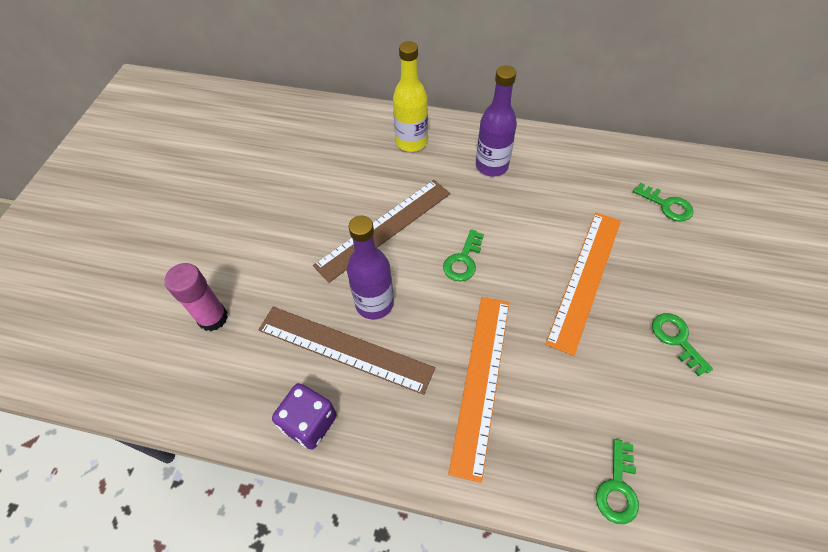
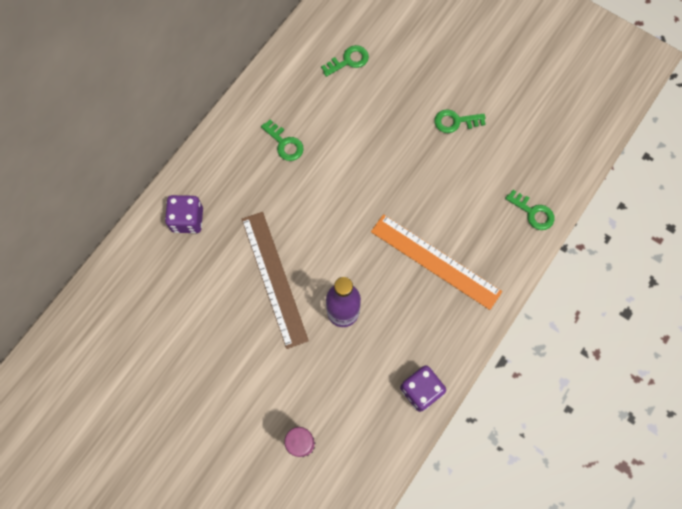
camera: 70 degrees left, 15 degrees up
brown ruler [258,307,435,395] -> none
yellow bottle [393,41,428,152] -> purple dice [165,195,203,233]
green key [443,229,484,281] -> green key moved to [261,120,304,161]
purple bottle [476,65,517,177] -> none
orange ruler [545,213,621,356] -> none

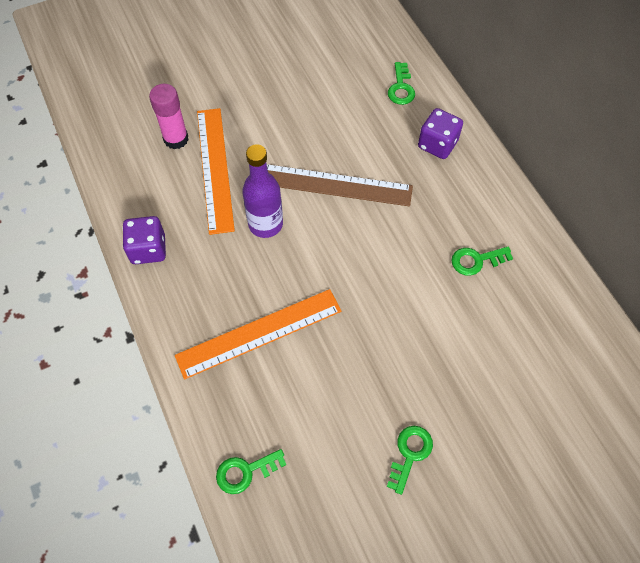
camera: 120 degrees right, 10 degrees down
green key [321,45,369,77] -> green key moved to [388,62,415,105]
none -> orange ruler [197,108,235,235]

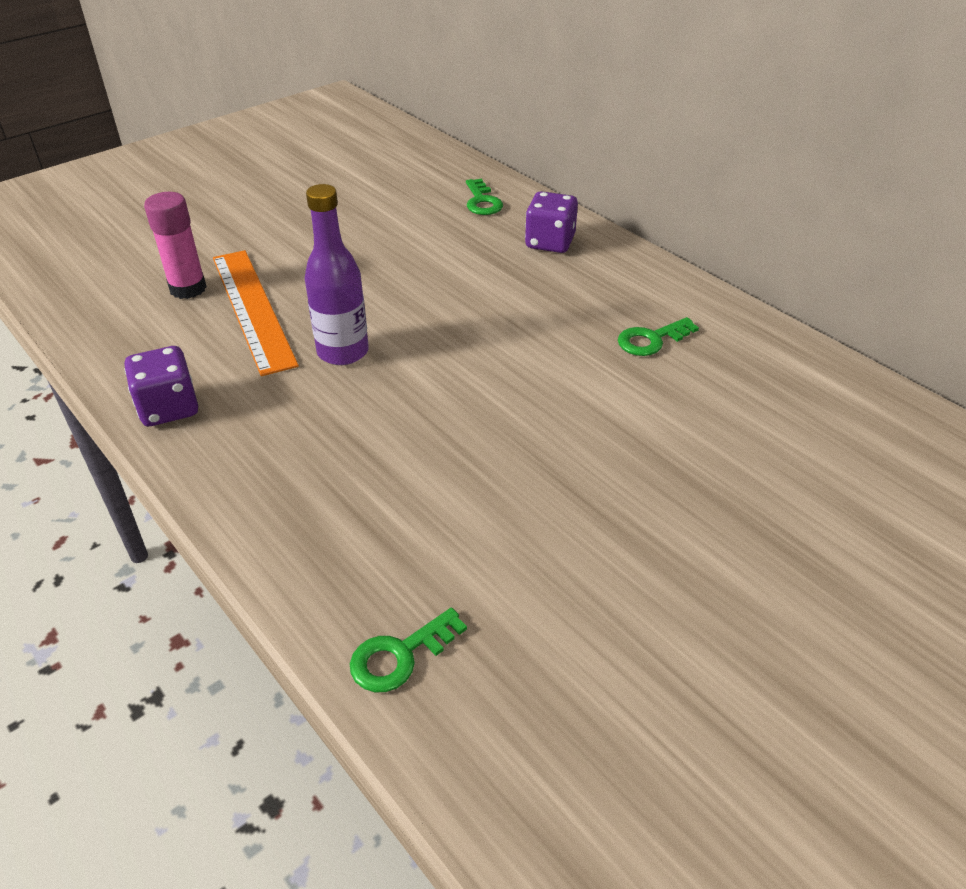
camera: 15 degrees left, 20 degrees down
orange ruler [175,289,341,379] -> none
brown ruler [267,164,413,207] -> none
green key [387,426,433,495] -> none

